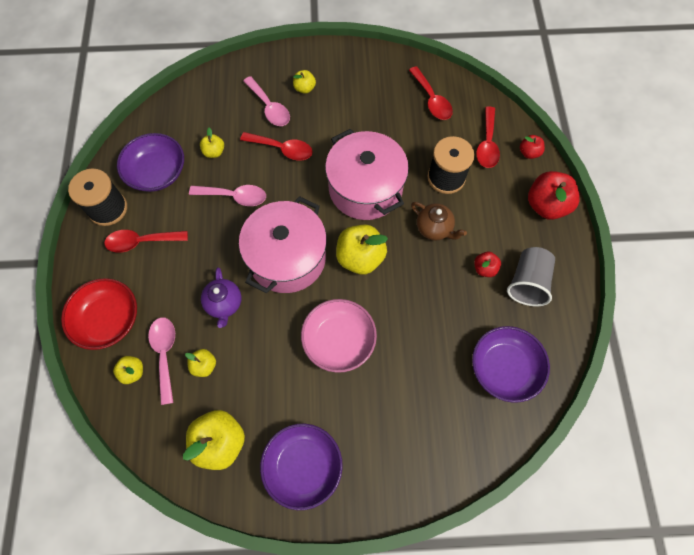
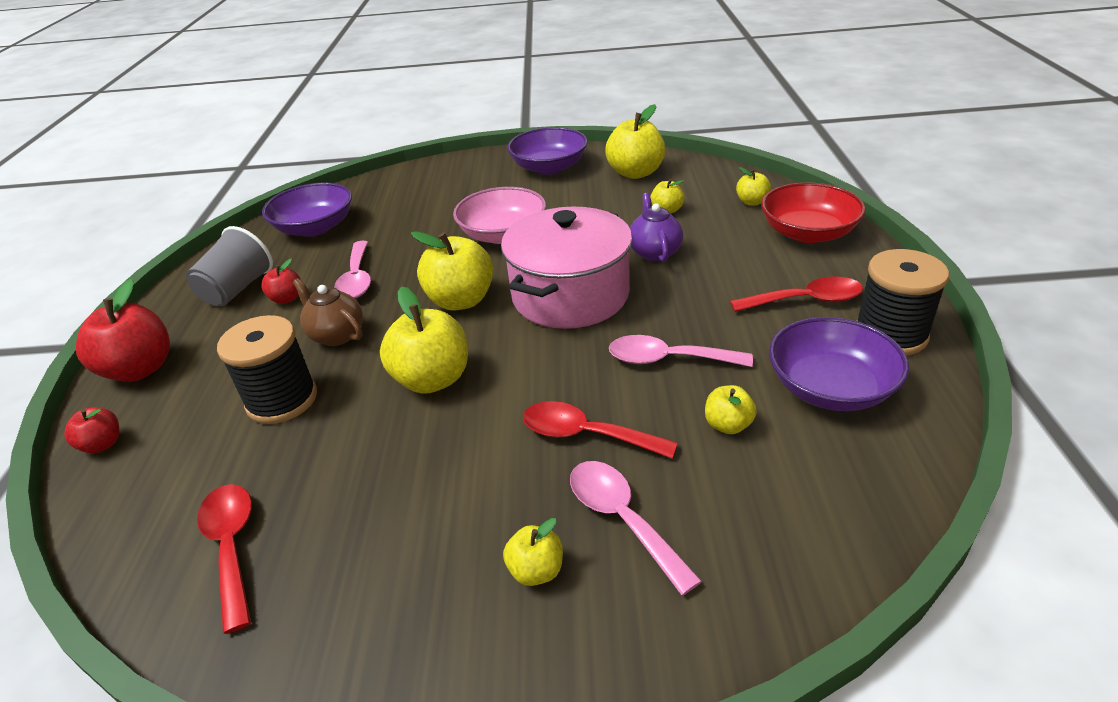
camera: 175 degrees left, 30 degrees down
pink spoon [148,317,175,405] -> pink spoon moved to [334,241,371,298]
pink pot [325,129,409,220] -> yellow apple [380,286,468,394]
red spoon [476,106,500,168] -> none

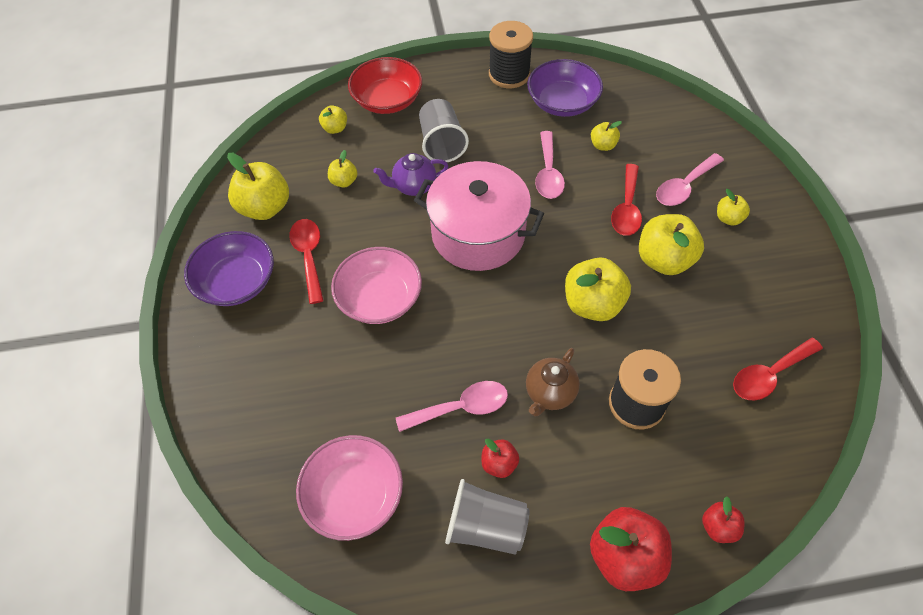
camera: 100 degrees left, 20 degrees up
purple bowl [262,183,352,237] -> pink bowl [296,435,403,541]
yellow apple [411,231,493,311] -> yellow apple moved to [639,214,704,275]
red spoon [730,276,863,312] -> red spoon moved to [290,219,324,304]
none -> grey cup [419,99,469,162]

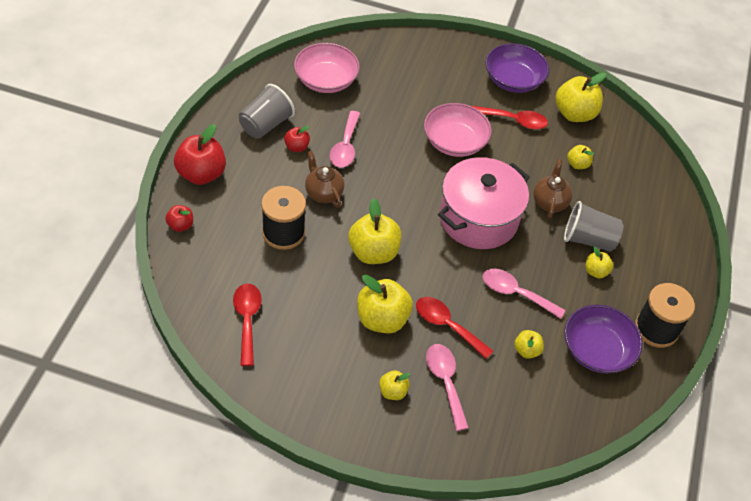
camera: 110 degrees right, 5 degrees down
yellow apple [319,105,347,134] -> yellow apple moved to [586,246,613,278]
red bowl [348,57,422,114] -> none
purple teapot [373,153,449,196] -> brown teapot [533,159,572,218]

